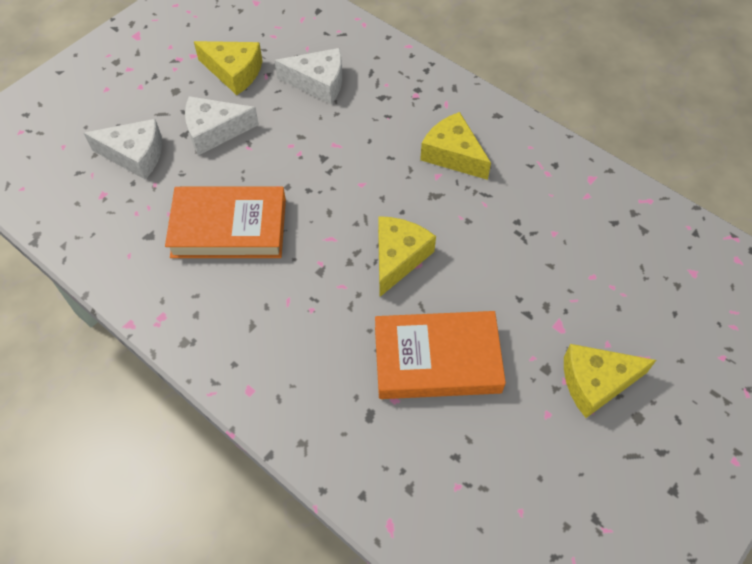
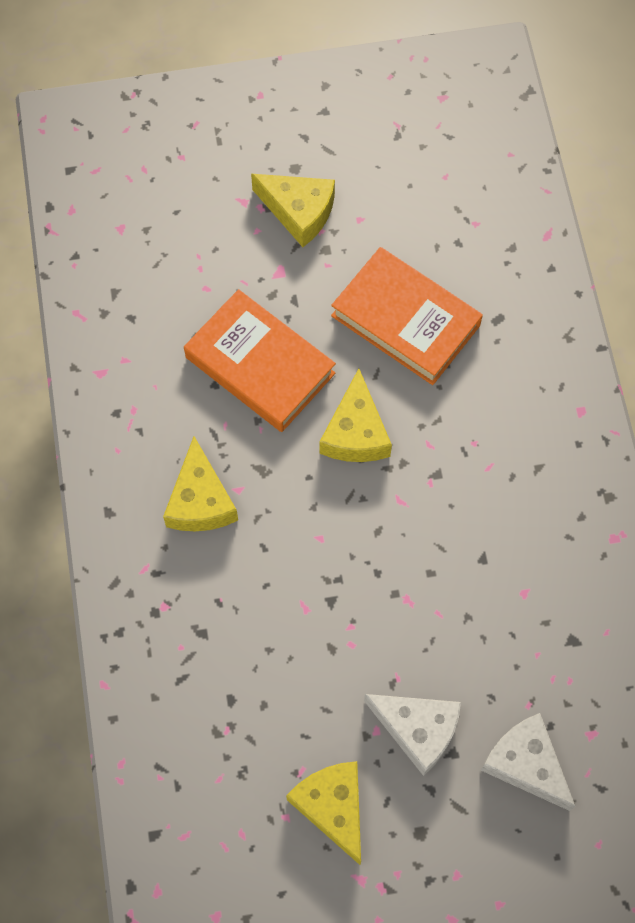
camera: 140 degrees left, 10 degrees up
orange book [165,187,286,258] -> orange book moved to [184,289,336,432]
white cheese [274,48,342,104] -> none
yellow cheese [378,216,436,297] -> yellow cheese turned 60 degrees counterclockwise [319,369,392,462]

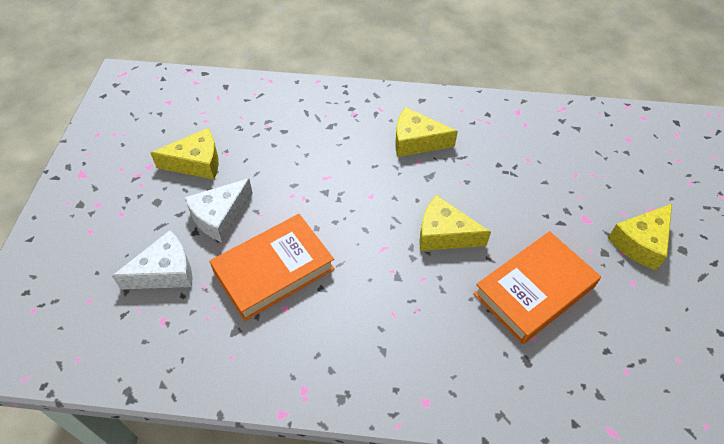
camera: 105 degrees right, 15 degrees down
orange book [184,289,336,432] -> orange book moved to [209,214,335,321]

